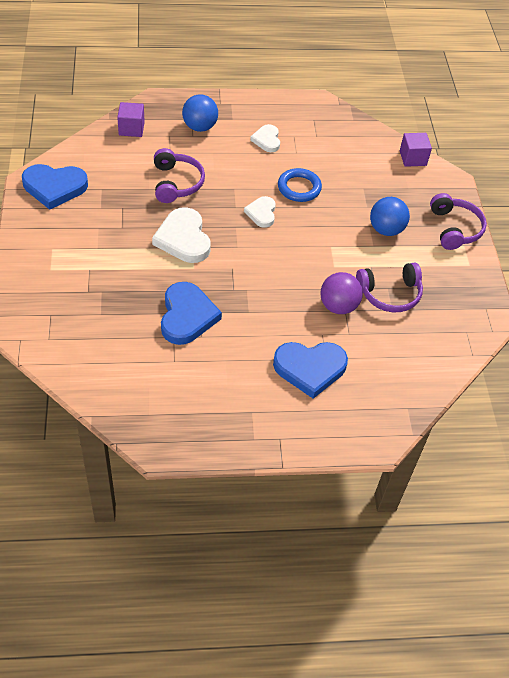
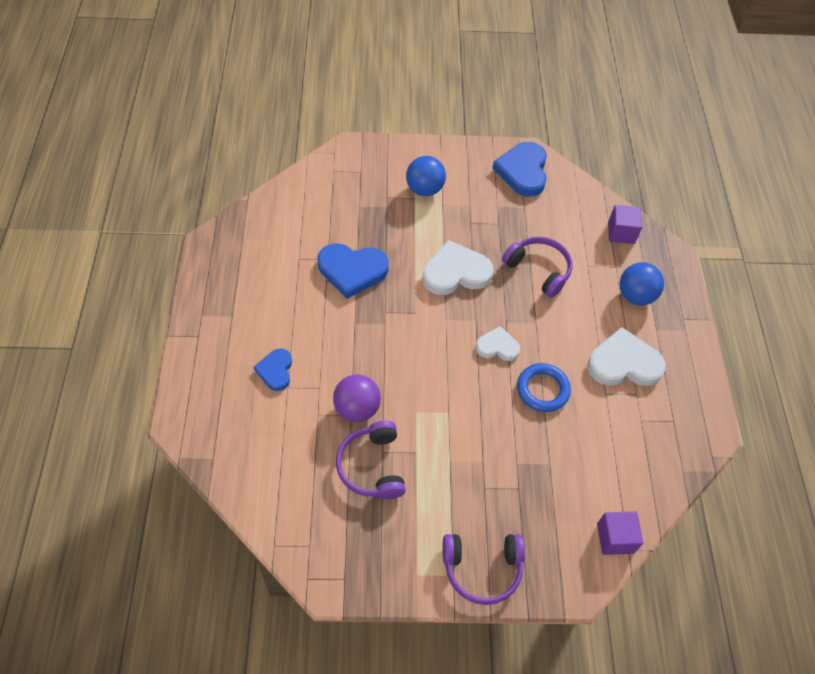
camera: 95 degrees right, 5 degrees up
purple headphones [154,148,205,203] -> purple headphones turned 135 degrees counterclockwise [502,237,572,298]
white heart [250,124,280,152] -> white heart [587,327,666,386], size x1.71
blue heart [273,342,348,399] -> blue heart [254,349,292,391], size x0.58
blue ball [370,197,410,236] -> blue ball moved to [406,156,446,196]

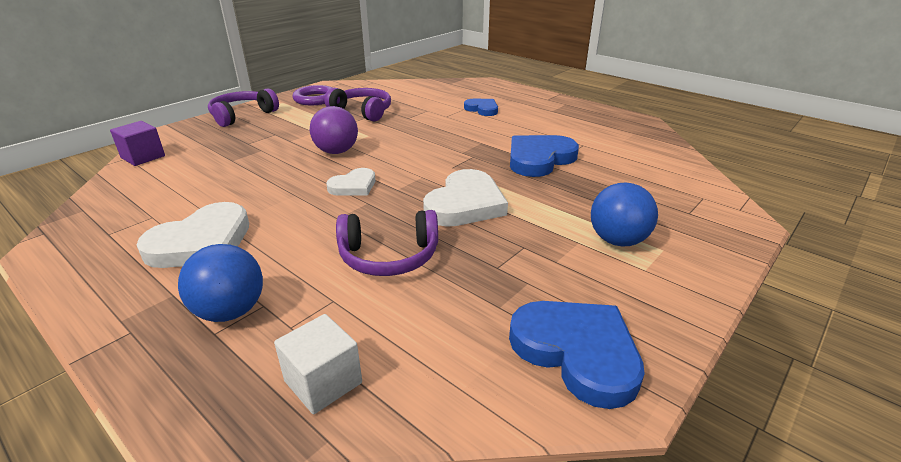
camera: 135 degrees right, 25 degrees down
purple ball [333,374,381,422] -> purple ball moved to [310,106,358,154]
blue ring [517,363,571,412] -> none
purple cube [608,205,642,244] -> white cube [274,314,362,414]
none -> purple ring [293,85,332,105]

